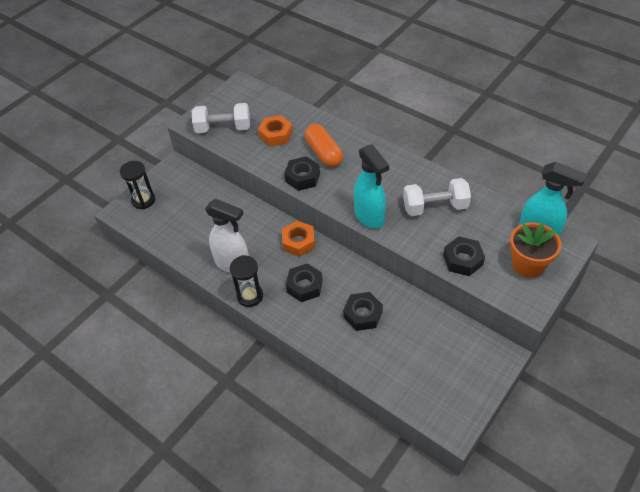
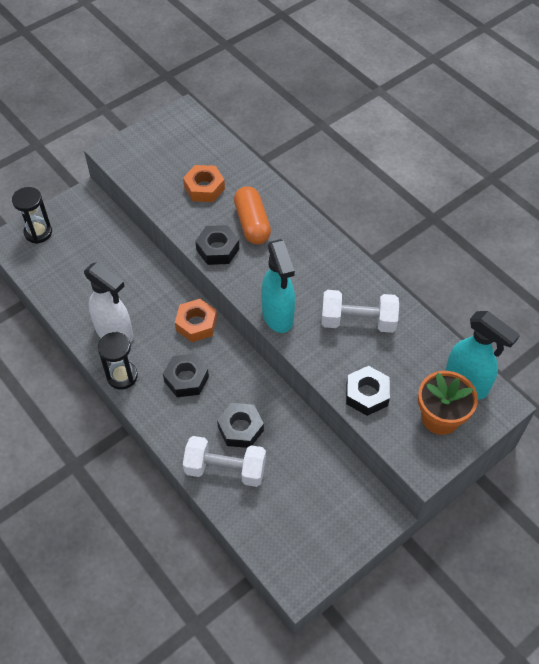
camera: 10 degrees right, 5 degrees up
white dumbbell [192,103,250,133] -> white dumbbell moved to [183,436,266,487]

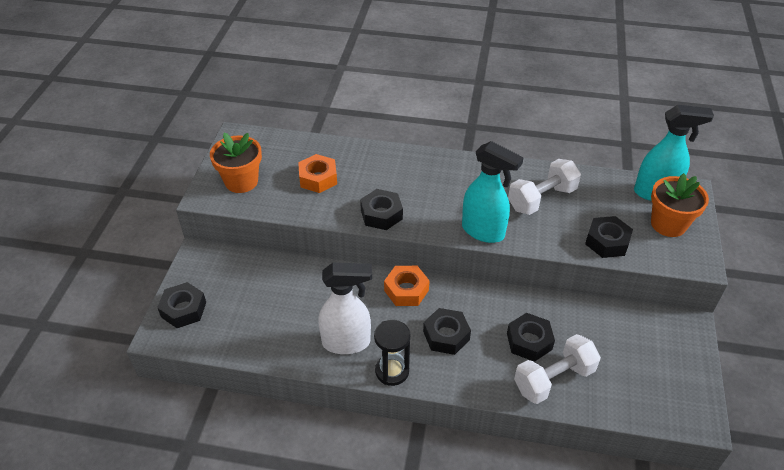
camera: 40 degrees left, 10 degrees down
black hourglass [12,187,52,244] -> black nut [157,282,206,328]
orange capsule [234,186,271,245] -> none
none -> orange flower pot [210,133,262,193]

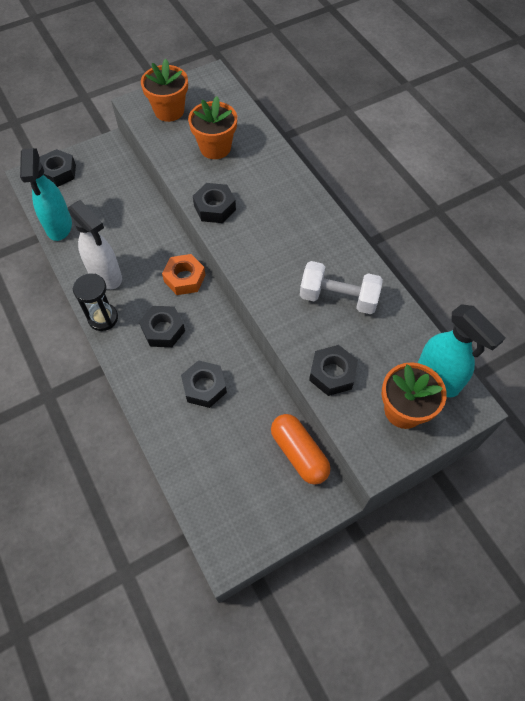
camera: 50 degrees right, 15 degrees up
orange nut [298,154,337,193] -> orange flower pot [188,96,237,159]
turquoise spray bottle [462,141,524,243] -> turquoise spray bottle moved to [20,148,72,241]
white dumbbell [514,334,601,404] -> none
none -> orange capsule [271,414,331,485]

